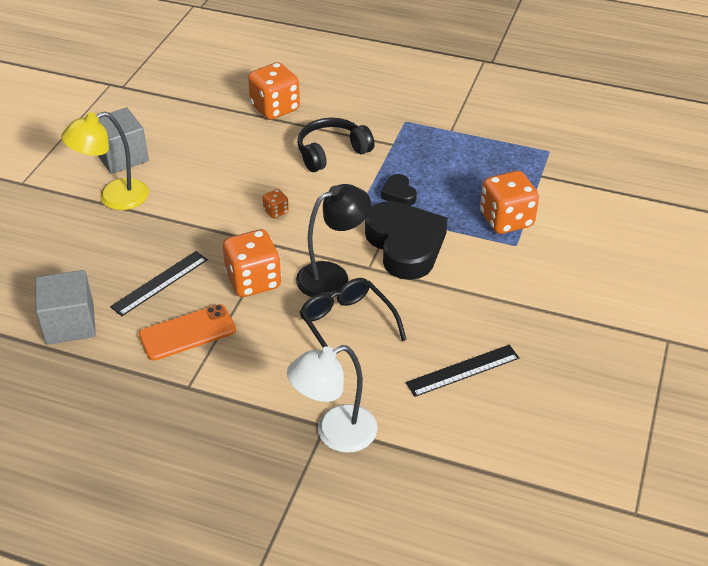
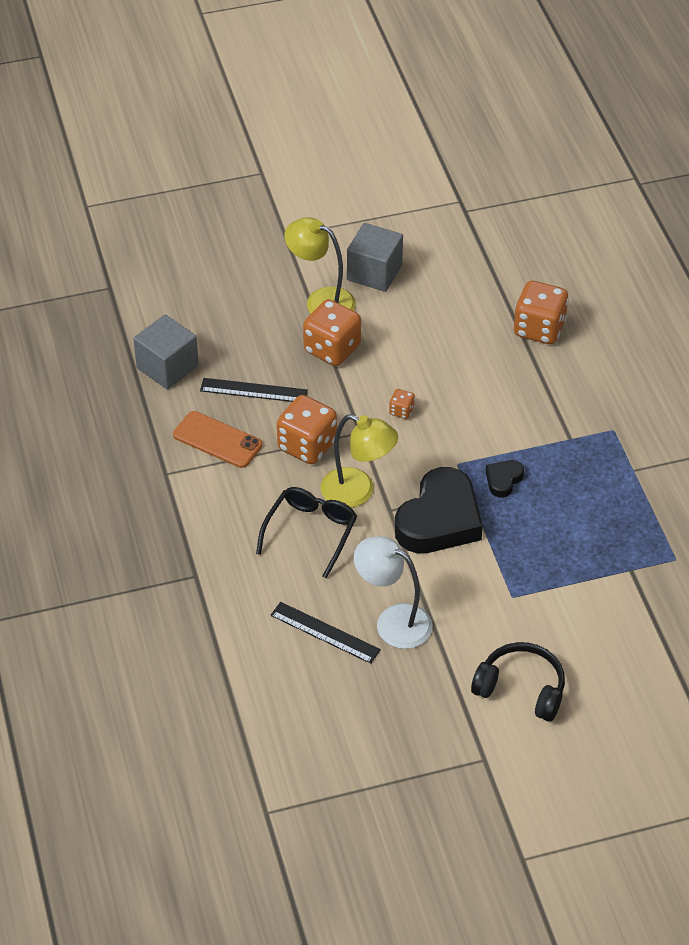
camera: 55 degrees right, 5 degrees up
white lamp [287,345,378,453] -> white lamp moved to [354,536,433,649]
black lamp [296,184,371,297] -> yellow lamp [321,414,398,508]
black headphones [297,118,375,172] -> black headphones moved to [471,642,565,721]
orange dice [480,171,539,234] -> orange dice moved to [303,299,361,366]

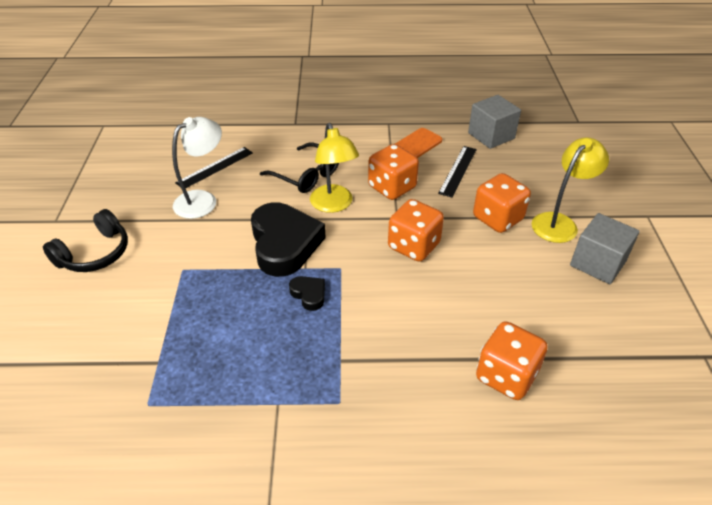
camera: 105 degrees right, 5 degrees down
yellow lamp [321,414,398,508] -> yellow lamp turned 60 degrees counterclockwise [310,123,359,213]
orange dice [389,389,415,419] -> orange dice [388,199,444,262], size x2.18
black heart [395,467,483,553] -> black heart turned 150 degrees counterclockwise [251,202,325,277]

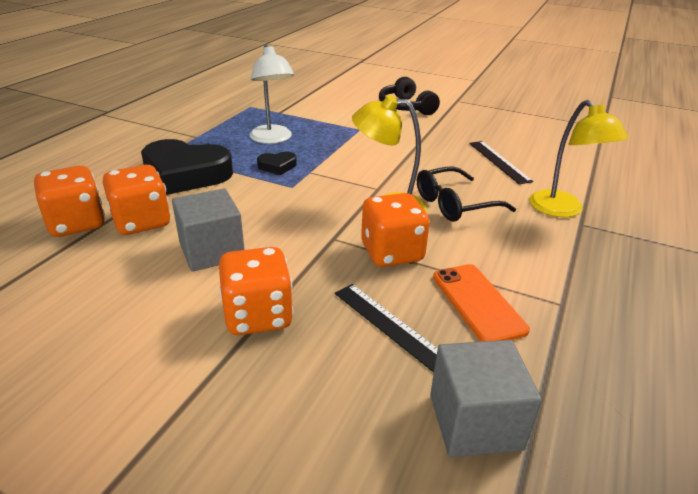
camera: 115 degrees right, 10 degrees down
white lamp [172,117,222,219] -> white lamp moved to [249,44,294,144]
black heart [251,202,325,277] -> black heart moved to [141,139,233,195]
orange dice [388,199,444,262] -> orange dice moved to [103,165,171,235]
yellow lamp [532,137,609,243] -> yellow lamp moved to [529,100,628,217]
grey cube [570,213,640,284] -> grey cube moved to [172,189,244,272]

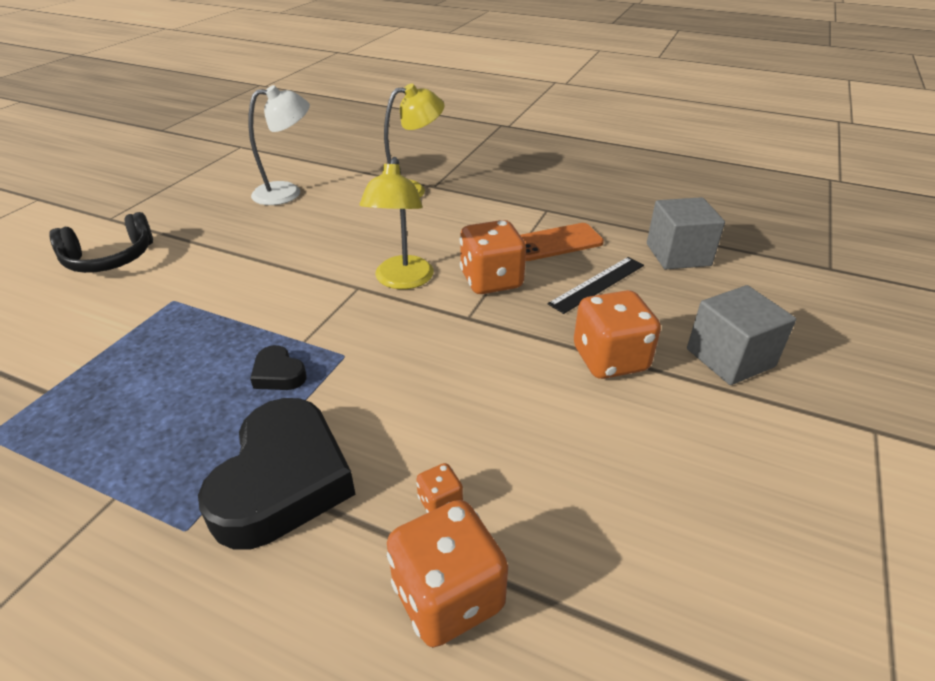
camera: 90 degrees left, 5 degrees up
orange dice [103,165,171,235] -> orange dice [416,463,463,513], size x0.46
grey cube [172,189,244,272] -> grey cube moved to [687,285,796,385]
white lamp [249,44,294,144] -> white lamp moved to [248,85,310,205]
black heart [257,152,297,175] -> black heart turned 150 degrees clockwise [250,345,307,390]
black glasses [417,167,516,222] -> none
black ruler [469,141,533,184] -> none

